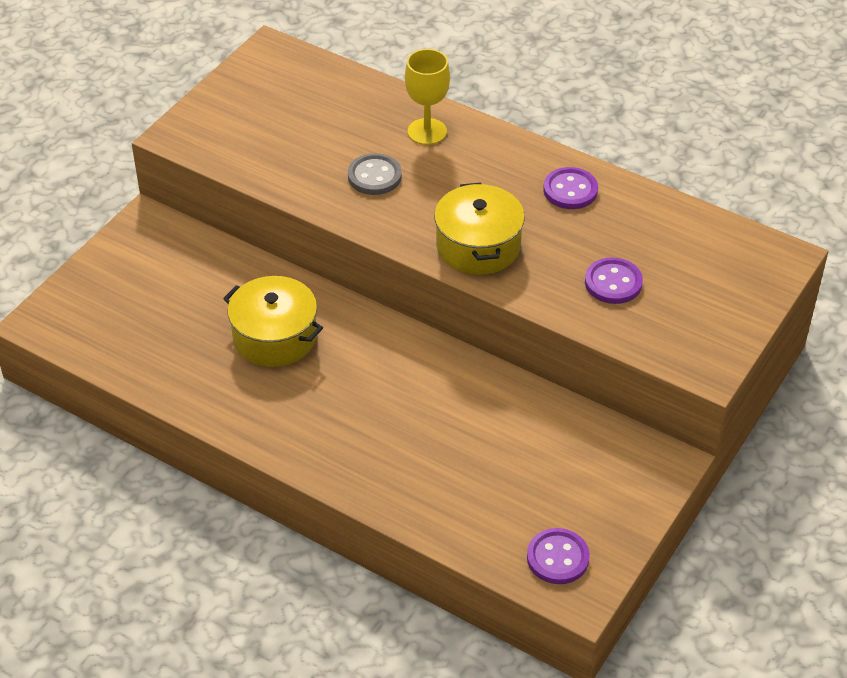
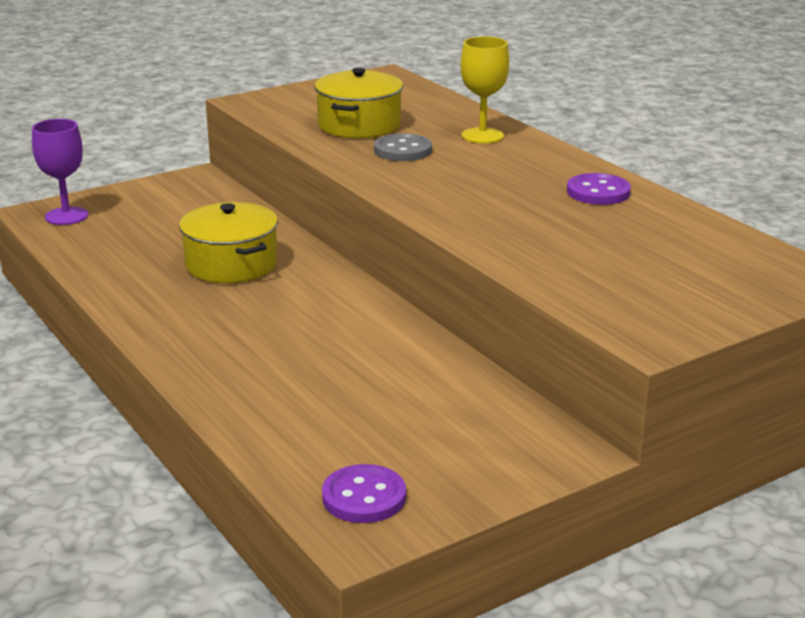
camera: 25 degrees right, 20 degrees down
yellow pot [434,182,525,275] -> yellow pot moved to [315,68,403,138]
purple button [585,257,643,304] -> none
none -> purple goblet [32,119,88,225]

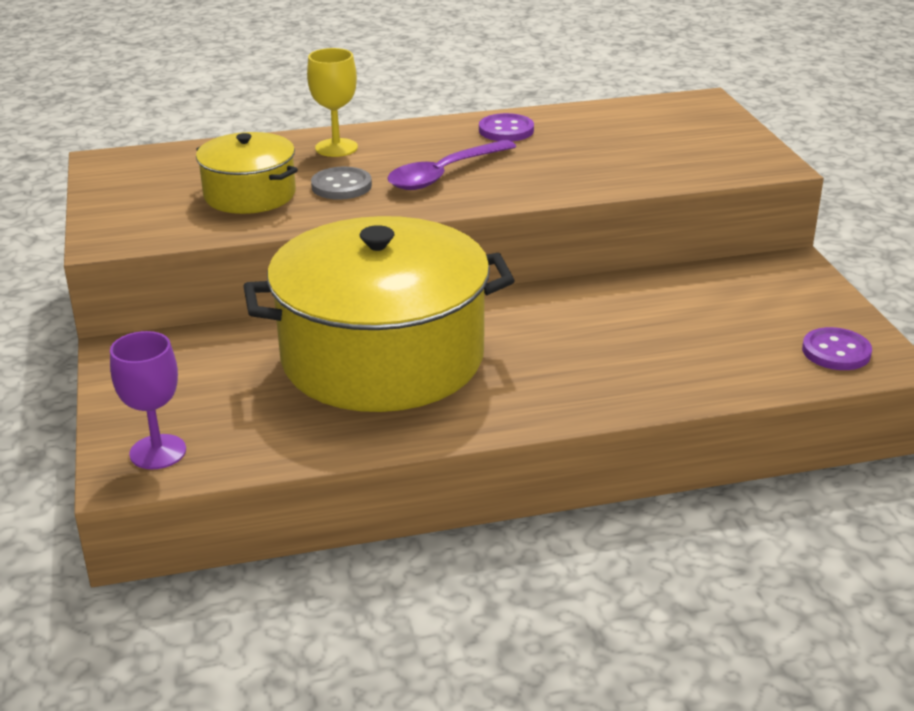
camera: 70 degrees left, 5 degrees up
yellow pot [179,202,278,283] -> yellow pot [243,216,515,412], size x2.02
none -> purple spoon [387,140,516,190]

